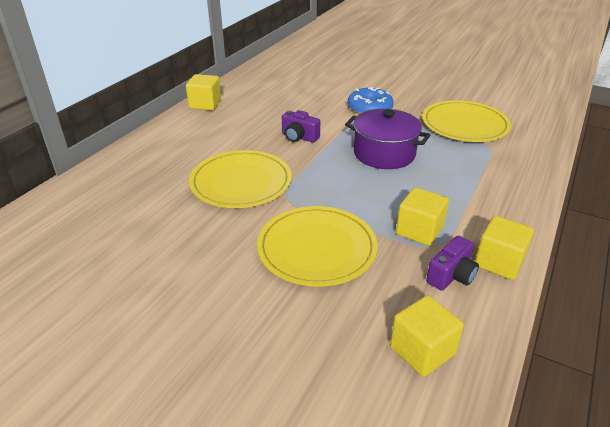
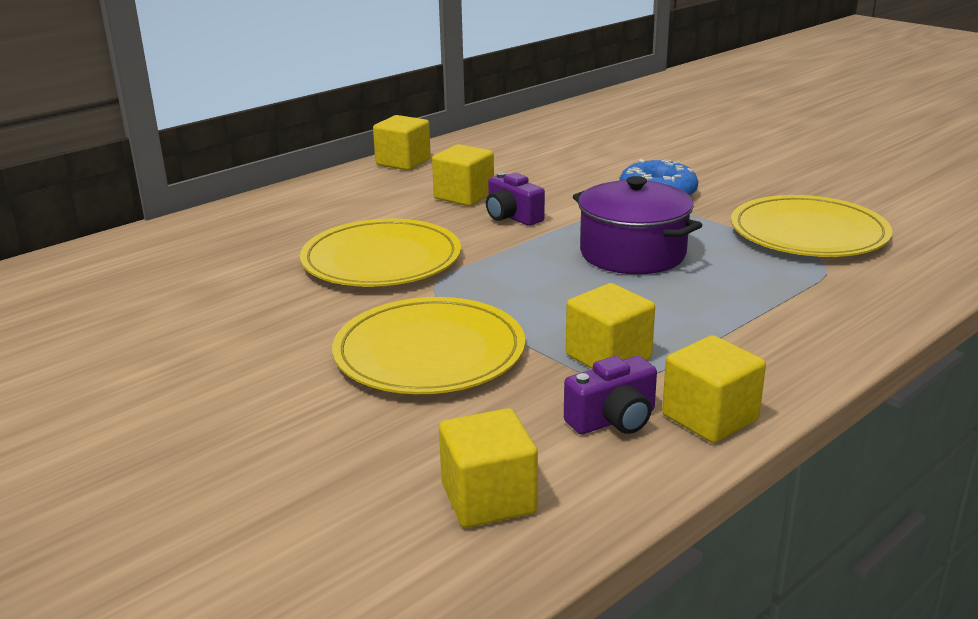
camera: 20 degrees right, 10 degrees down
none -> yellow cube [432,144,494,206]

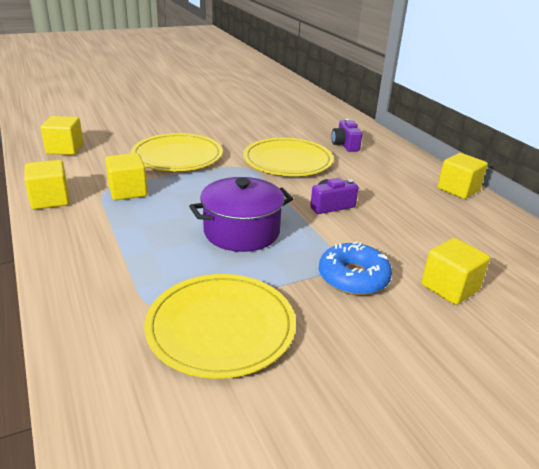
camera: 105 degrees right, 5 degrees up
yellow cube [432,144,494,206] -> yellow cube moved to [421,238,490,305]
purple camera [564,356,657,434] -> purple camera moved to [331,119,362,152]

